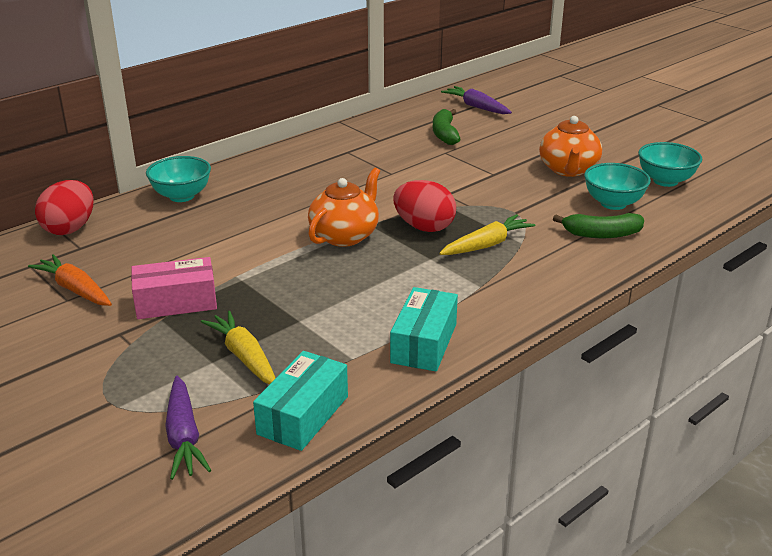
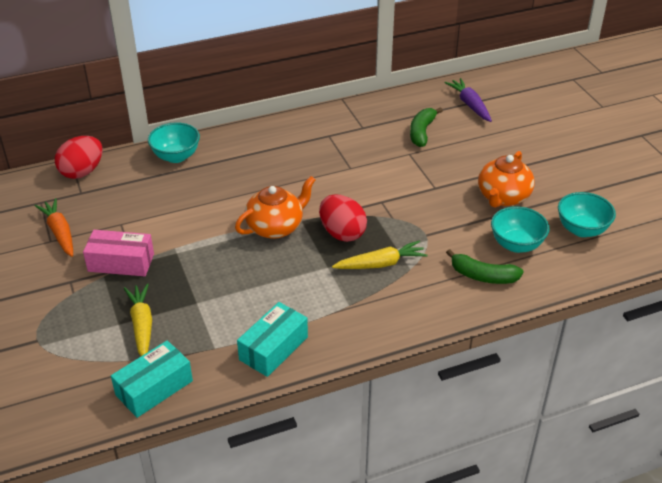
camera: 20 degrees right, 10 degrees up
purple carrot [165,376,211,480] -> none

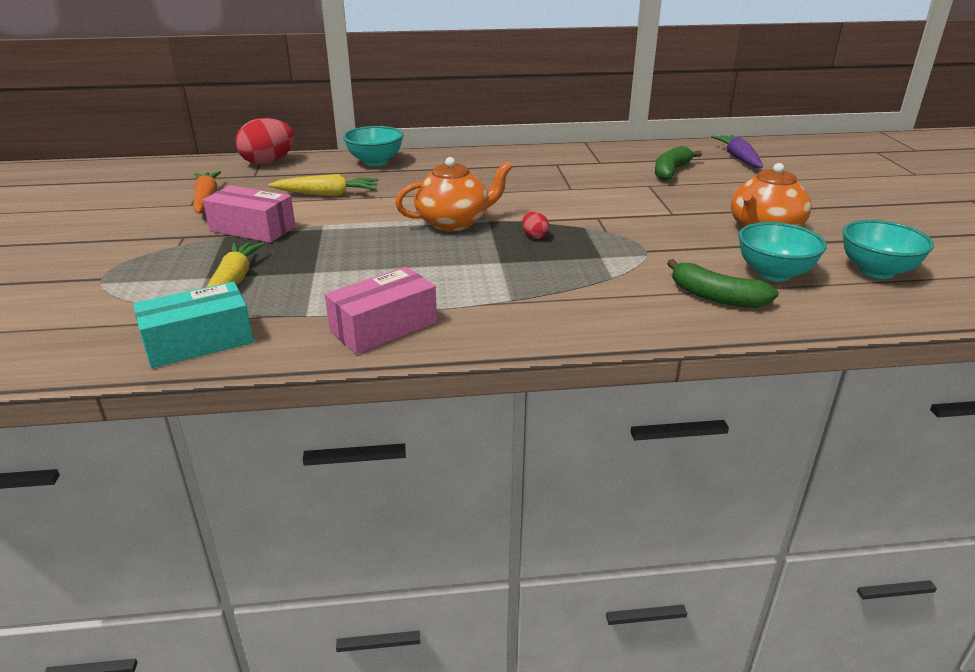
camera: 15 degrees right, 10 degrees down
turquoise box [237,302,308,377] -> pink box [325,267,437,354]
red egg [319,194,367,242] -> red egg [522,211,549,239], size x0.46
yellow carrot [332,241,427,269] -> yellow carrot moved to [269,174,378,196]

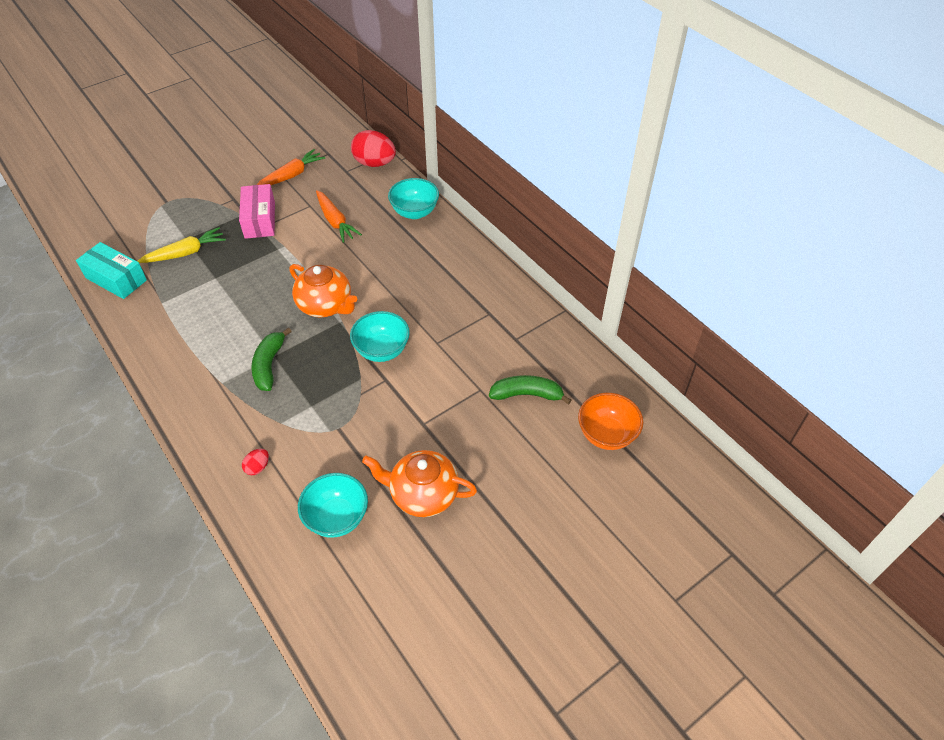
camera: 60 degrees right, 20 degrees up
yellow carrot [269,174,378,196] -> orange carrot [316,190,362,243]
pink box [325,267,437,354] -> none
red egg [522,211,549,239] -> red egg moved to [242,449,269,475]
green banana [667,259,779,308] -> green banana moved to [252,327,292,391]
purple carrot [711,135,763,168] -> orange bowl [578,393,643,450]
turquoise bowl [842,220,934,279] -> turquoise bowl moved to [350,311,410,362]

